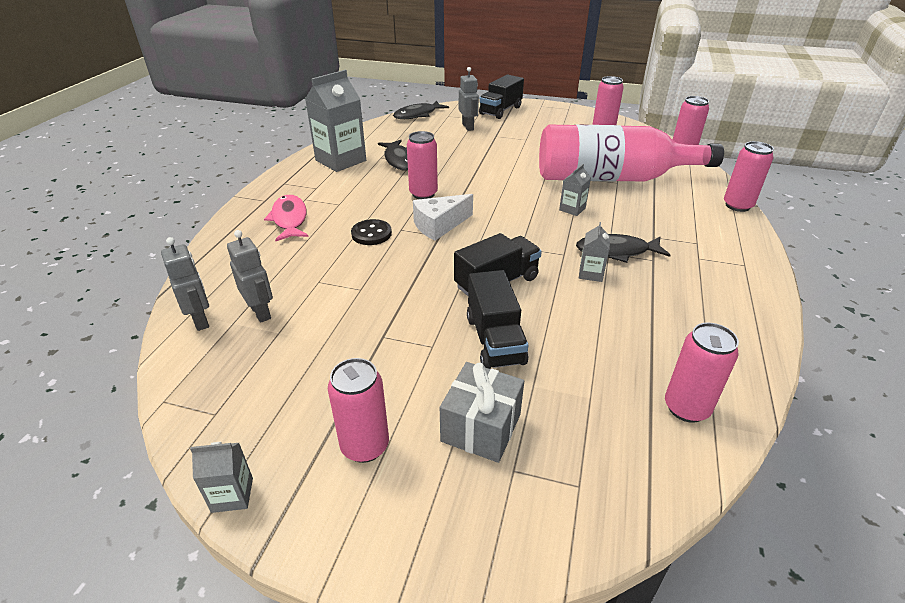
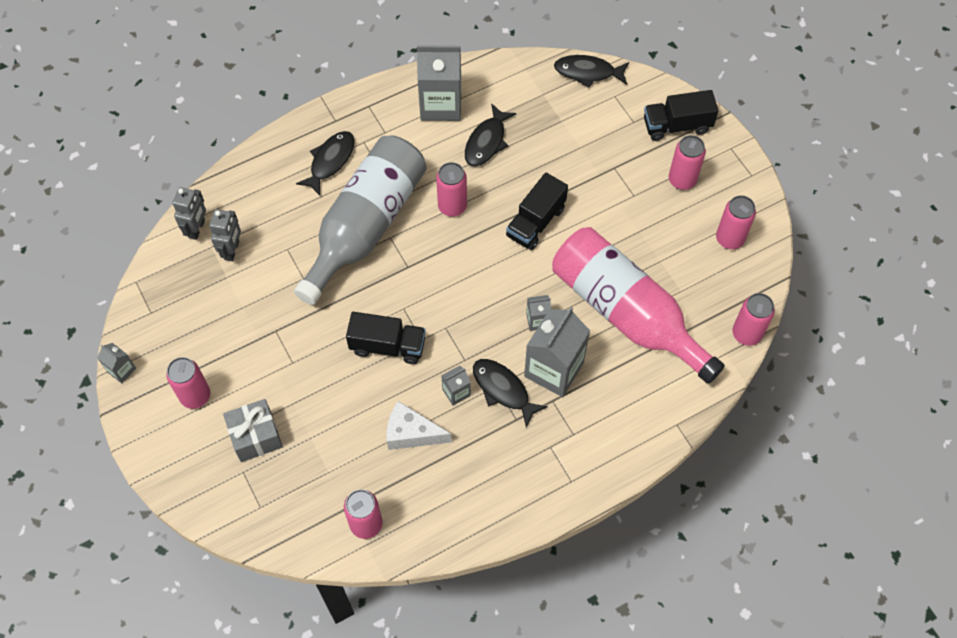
camera: 45 degrees right, 25 degrees up
pink fish [264,195,308,241] -> black fish [296,131,355,196]
black button [351,219,392,245] -> grey bottle [294,136,427,305]
white cheese [413,194,473,241] -> white cheese moved to [387,401,452,450]
grey robot [459,67,479,131] -> none
black truck [467,270,528,369] -> black truck moved to [506,172,568,250]
pink can [724,141,774,212] -> pink can moved to [669,135,706,190]
none -> grey carton [524,307,590,397]

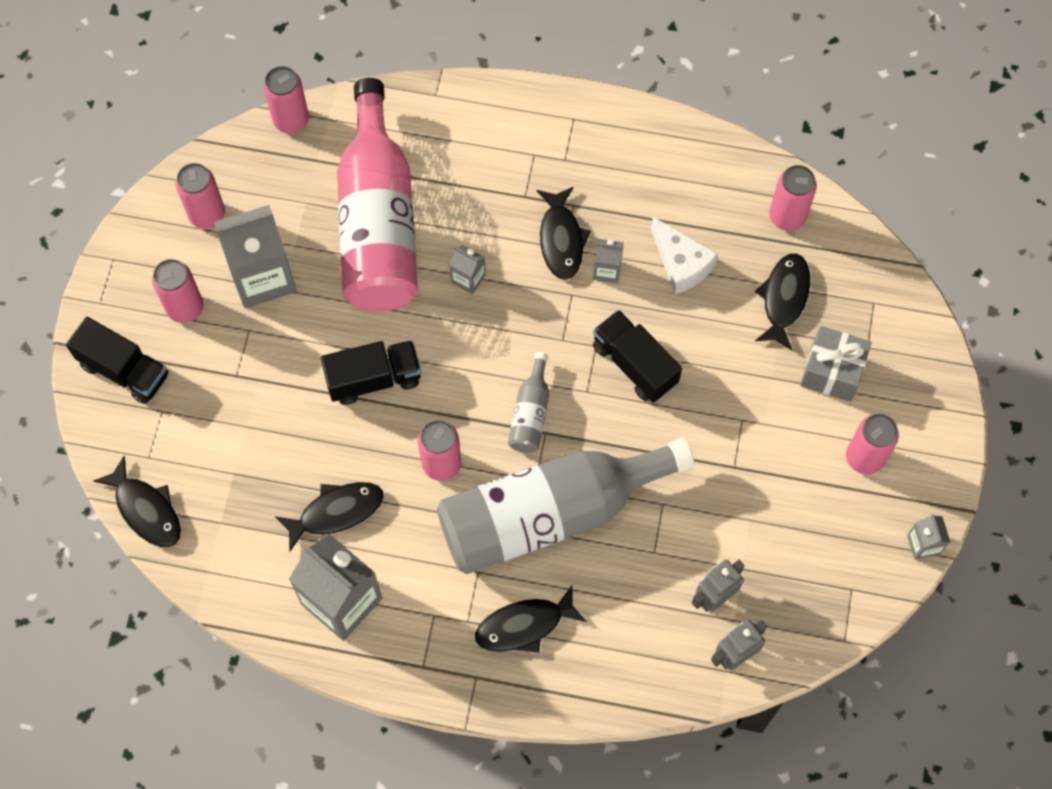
camera: 140 degrees left, 5 degrees up
grey carton [524,307,590,397] -> grey carton moved to [214,205,296,308]
none -> grey bottle [508,352,549,453]
none -> black fish [755,253,810,350]

